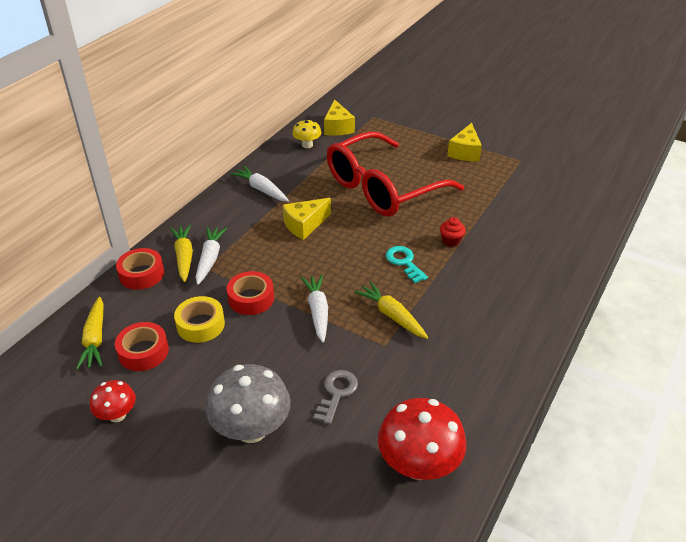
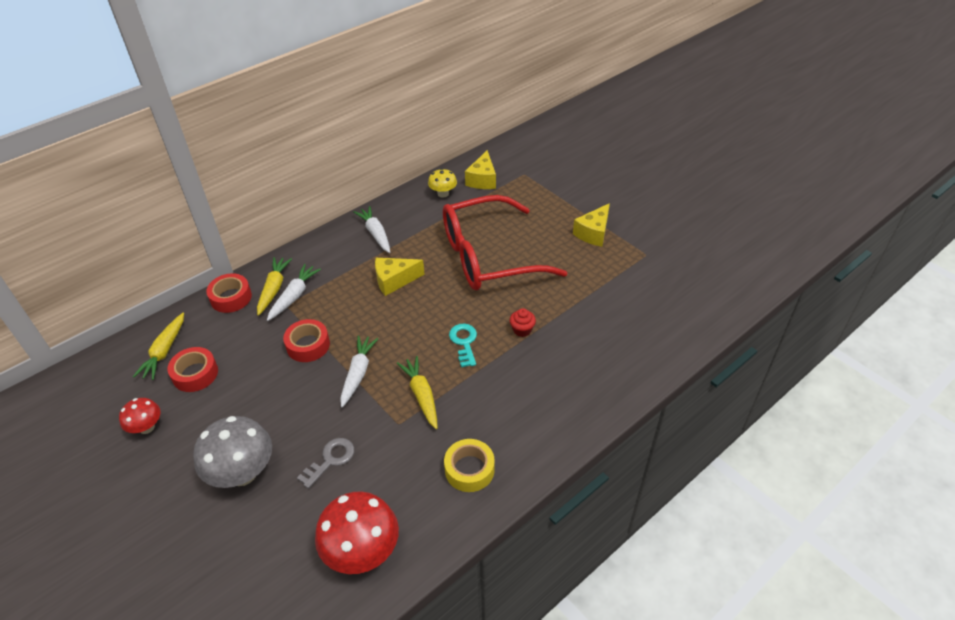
camera: 20 degrees right, 5 degrees up
yellow tape [174,296,225,343] -> yellow tape moved to [444,439,495,492]

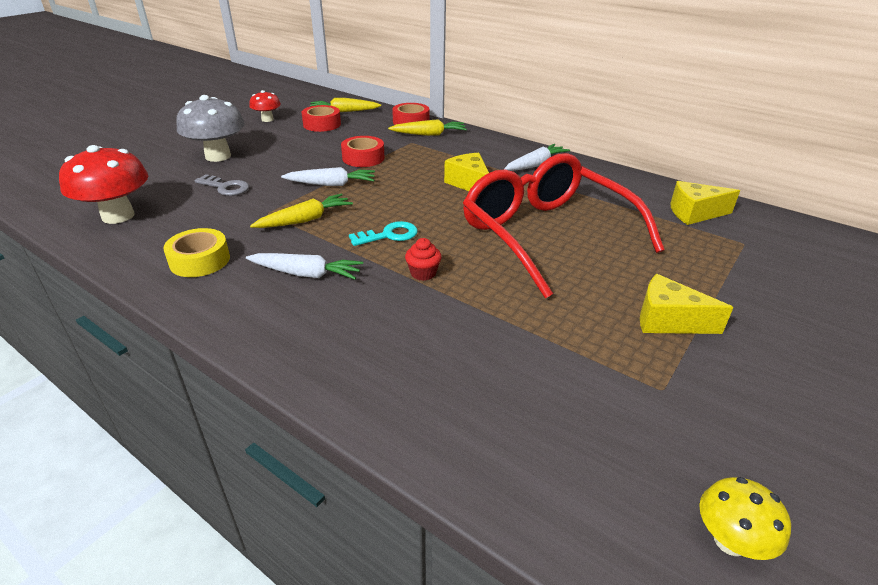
camera: 75 degrees right, 10 degrees down
white carrot [267,264,321,321] -> white carrot moved to [246,253,363,280]
yellow mushroom [428,168,457,198] -> yellow mushroom moved to [699,477,791,560]

